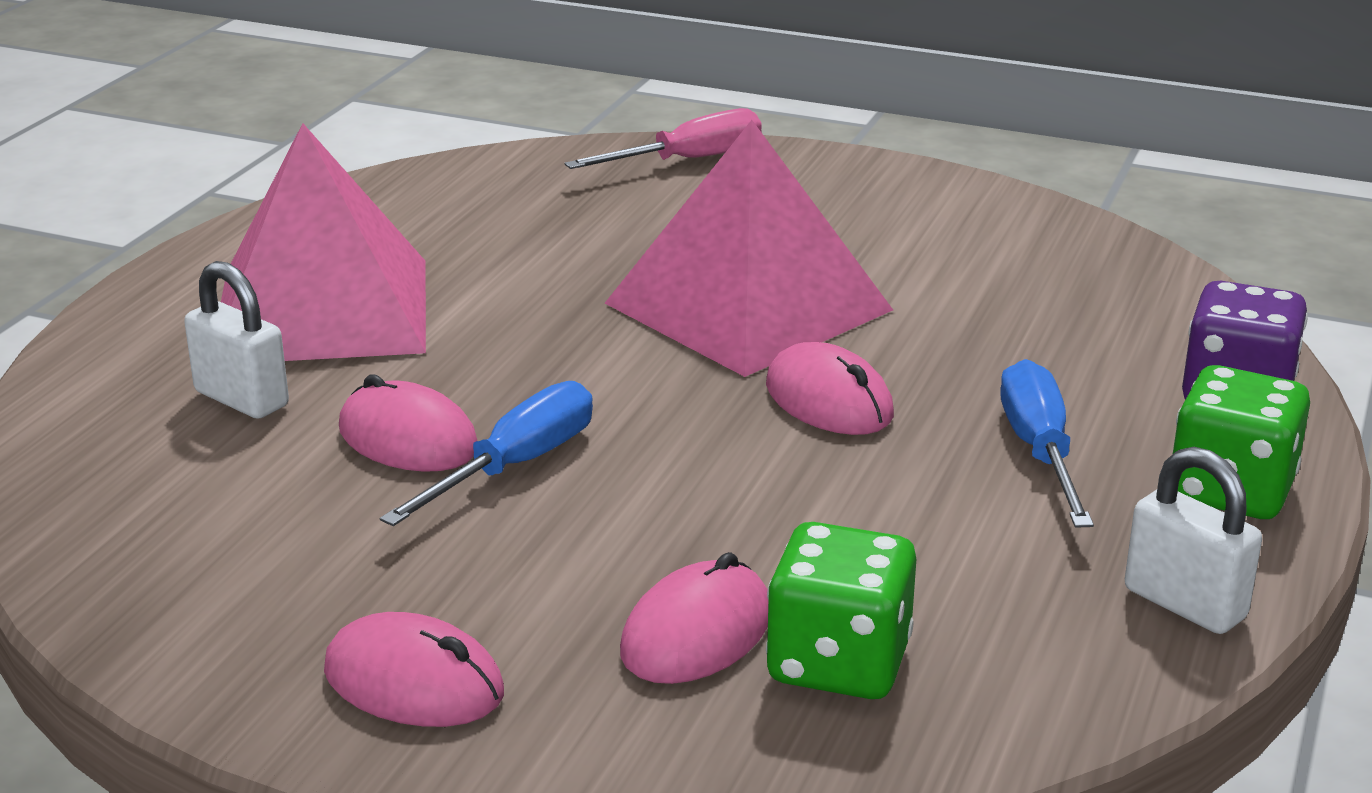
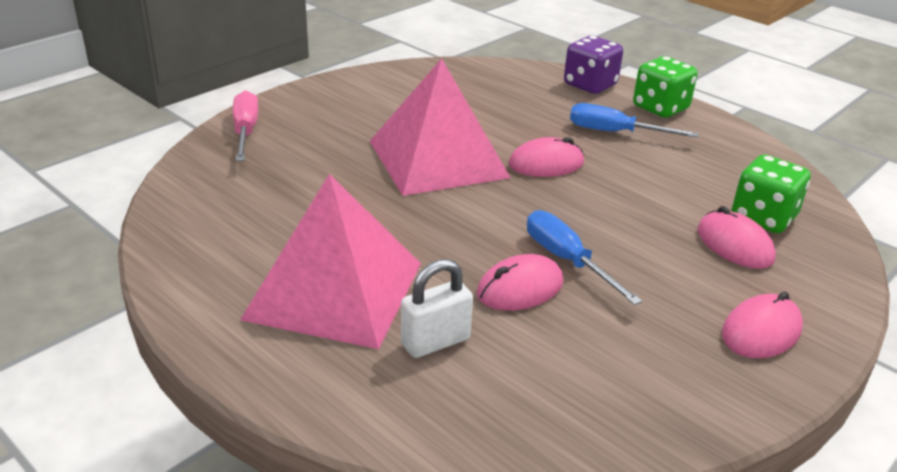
camera: 70 degrees left, 5 degrees up
white padlock [1125,447,1262,634] -> none

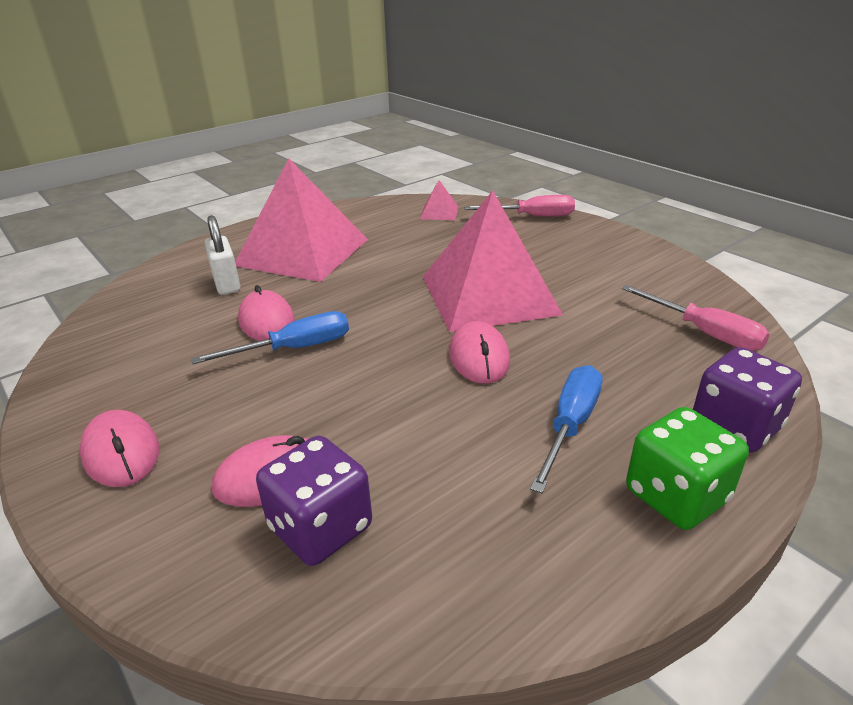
camera: 100 degrees right, 0 degrees up
green dice [732,155,811,233] -> purple dice [256,435,372,566]
none -> pink pyramid [420,180,458,220]
none -> pink screwdriver [621,285,770,351]

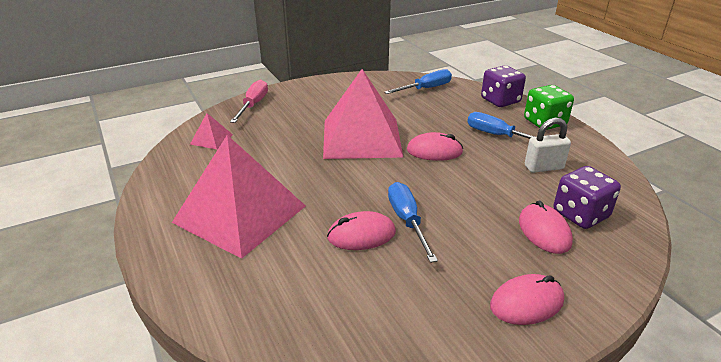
camera: 80 degrees left, 0 degrees up
white padlock [205,215,240,295] -> white padlock moved to [525,118,571,173]
pink screwdriver [621,285,770,351] -> blue screwdriver [384,69,452,94]

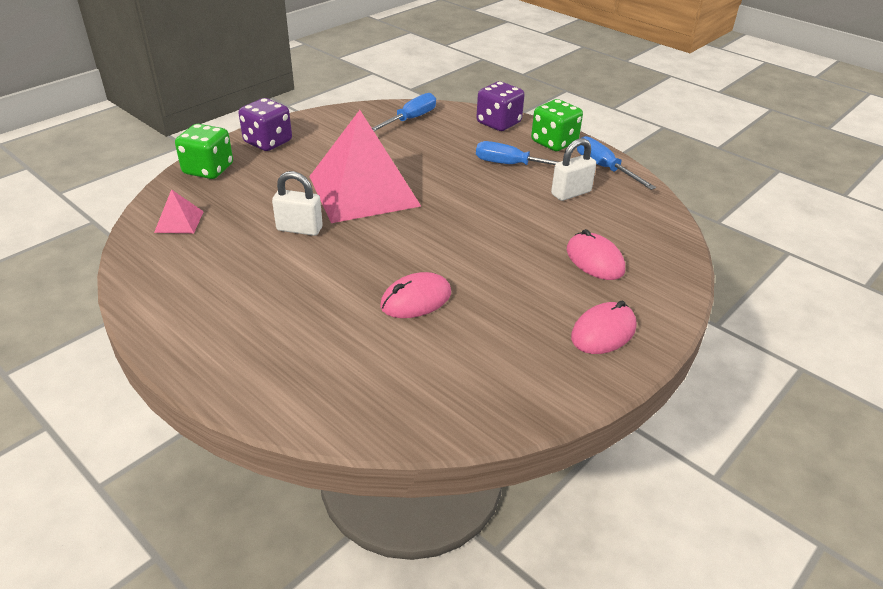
camera: 20 degrees left, 5 degrees up
pink pyramid [172,135,306,259] -> none
pink screwdriver [230,79,268,123] -> green dice [175,124,233,179]
blue screwdriver [388,182,438,263] -> blue screwdriver moved to [577,136,656,190]
pink mouse [407,132,463,161] -> none
purple dice [554,166,621,229] -> purple dice moved to [239,98,292,151]
none -> white padlock [272,171,323,236]

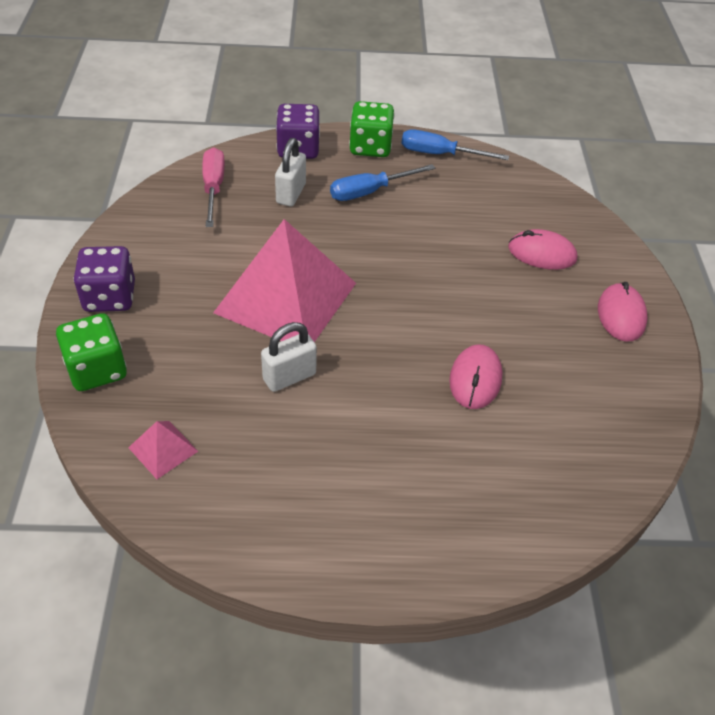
camera: 45 degrees left, 10 degrees up
blue screwdriver [372,93,436,131] -> pink screwdriver [202,147,225,227]
white padlock [551,138,596,201] -> white padlock moved to [275,138,306,206]

